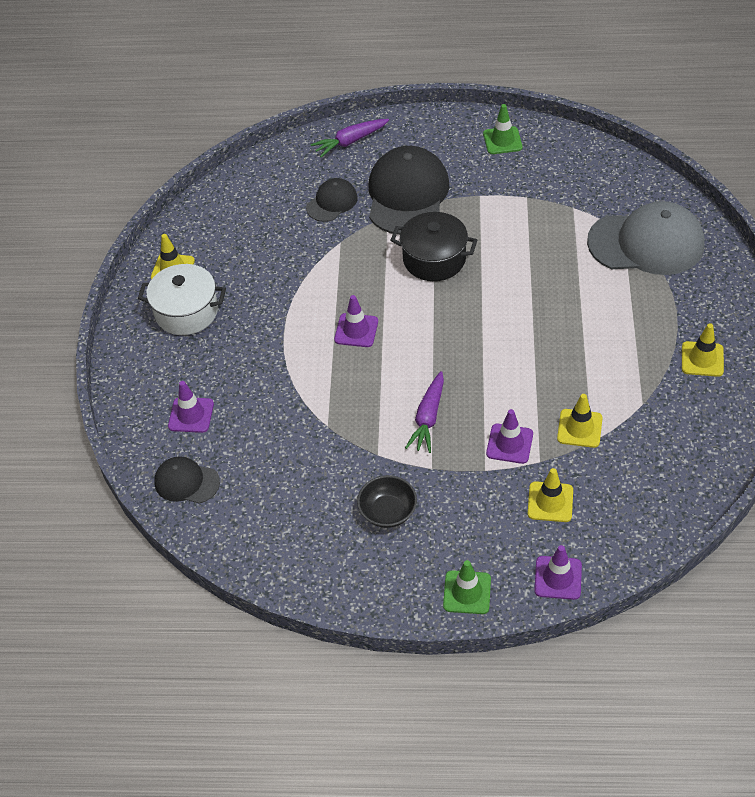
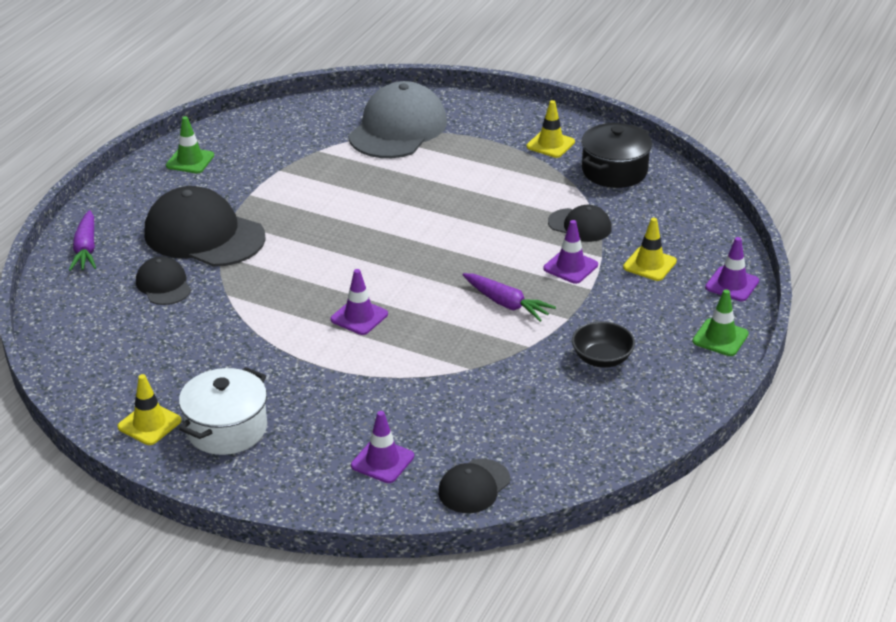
camera: 70 degrees left, 15 degrees down
black pot [390,212,477,281] -> black pot moved to [581,123,652,188]
yellow traffic cone [557,394,603,448] -> black cap [548,205,612,242]

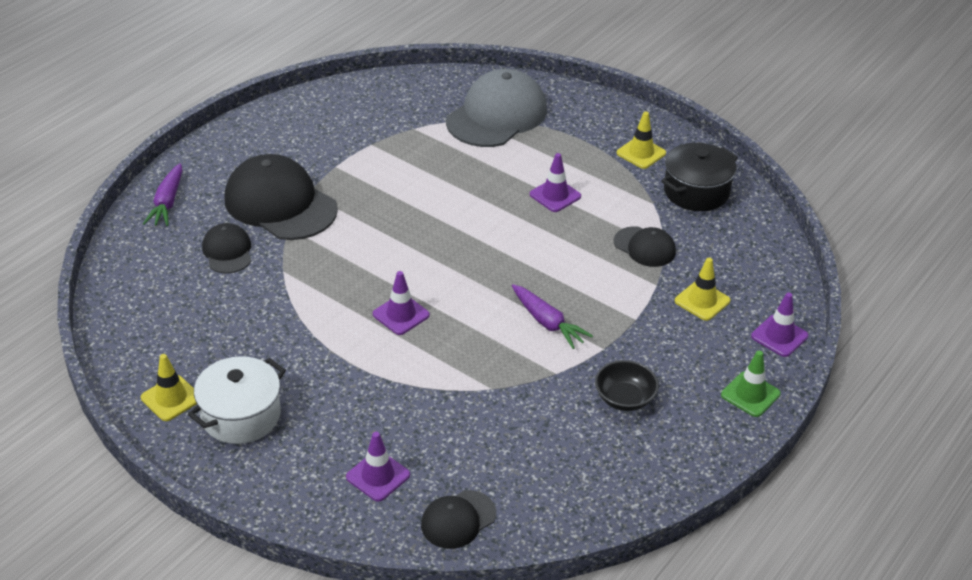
camera: 10 degrees right, 5 degrees up
green traffic cone [166,116,214,173] -> none
purple traffic cone [543,220,598,284] -> purple traffic cone moved to [530,153,581,212]

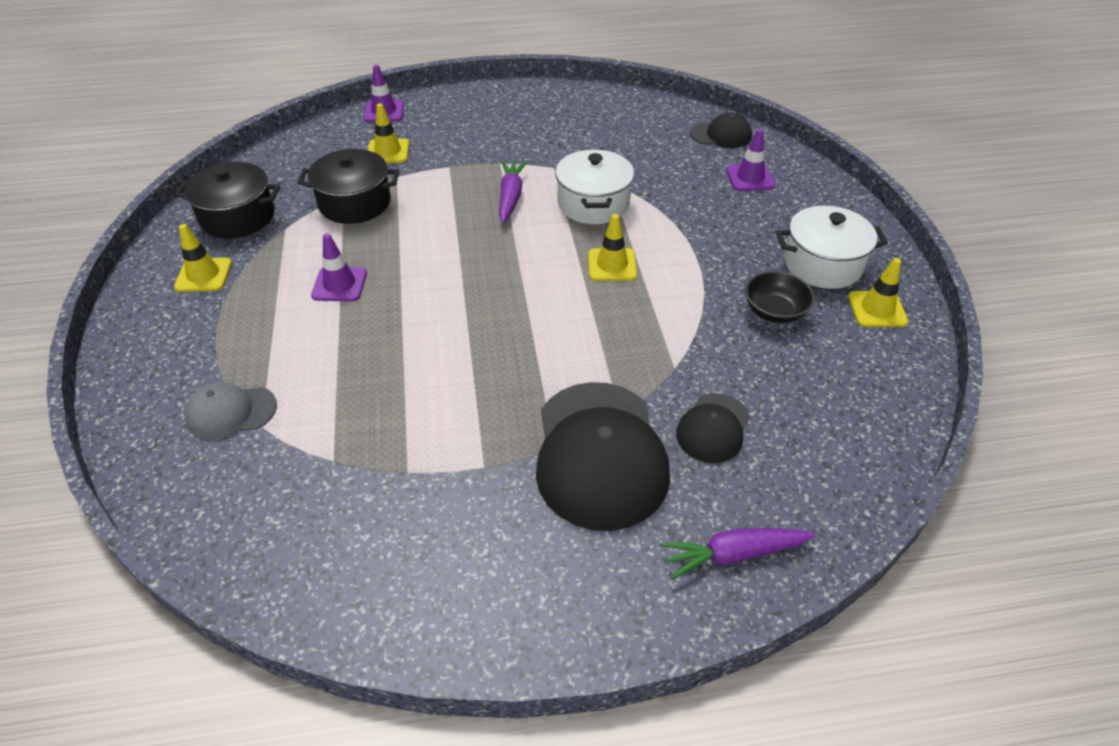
camera: 135 degrees left, 5 degrees up
purple carrot [143,163,183,226] -> purple carrot turned 150 degrees counterclockwise [660,528,816,580]
purple traffic cone [373,271,430,335] -> yellow traffic cone [588,214,637,281]
grey cap [446,69,547,147] -> grey cap [185,382,277,439], size x0.52
black bowl [595,360,659,411] -> black bowl moved to [745,271,815,323]
black cap [614,226,676,267] -> black pot [298,149,399,224]
green traffic cone [721,351,781,417] -> none
none -> white pot [555,149,634,224]

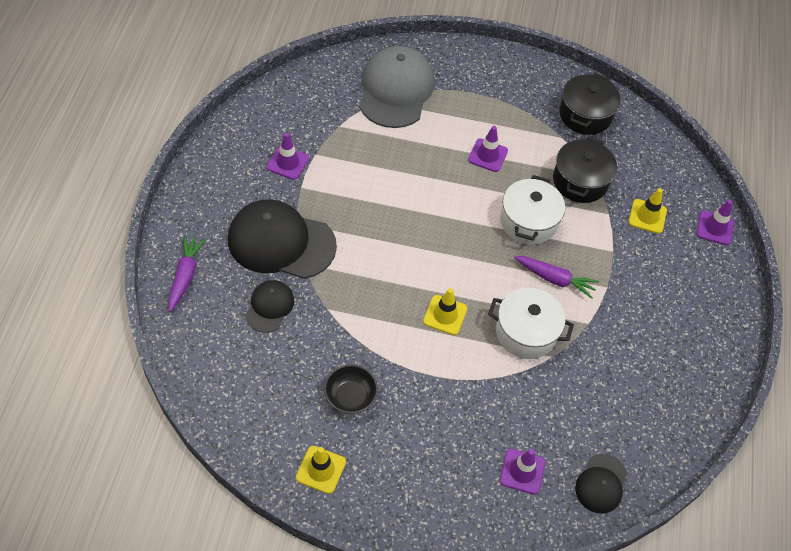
camera: 105 degrees right, 10 degrees up
yellow traffic cone [174,224,232,292] -> none
grey cap [185,382,277,439] -> grey cap [359,46,434,128], size x1.94
black cap [676,393,750,463] -> black cap turned 60 degrees clockwise [245,280,294,333]
white pot [776,206,888,289] -> white pot moved to [500,175,565,245]
none -> purple traffic cone [267,133,309,180]

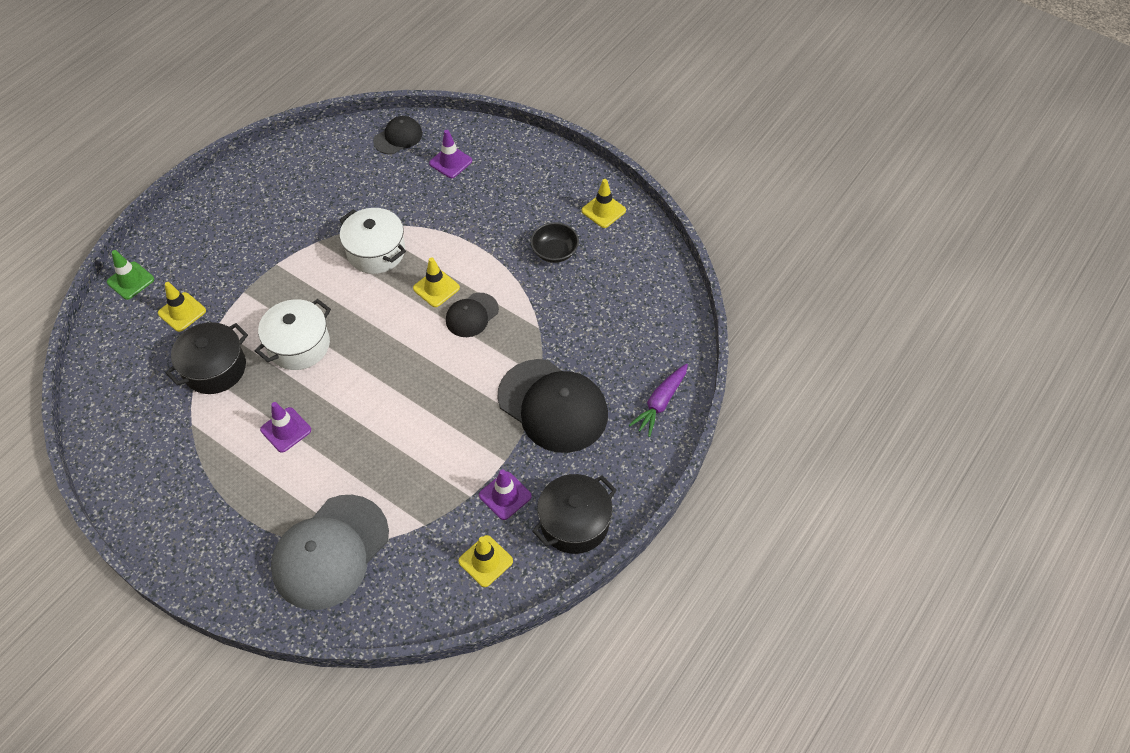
camera: 150 degrees left, 0 degrees up
black cap [245,280,294,333] -> black cap moved to [446,293,499,337]
purple carrot [514,256,599,299] -> none
black pot [559,73,621,135] -> black pot moved to [532,474,617,554]
purple traffic cone [696,200,734,245] -> green traffic cone [107,250,154,300]
none -> yellow traffic cone [458,535,513,587]

